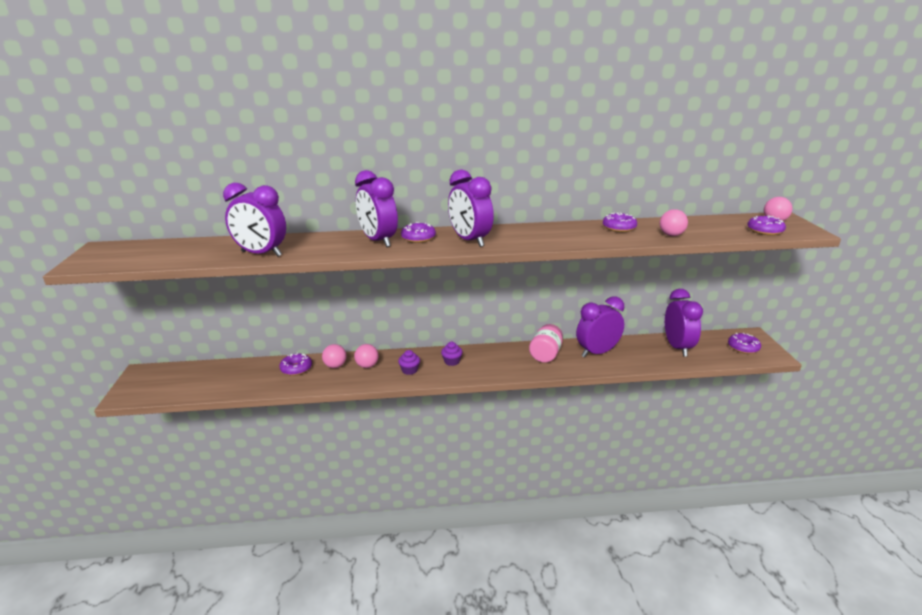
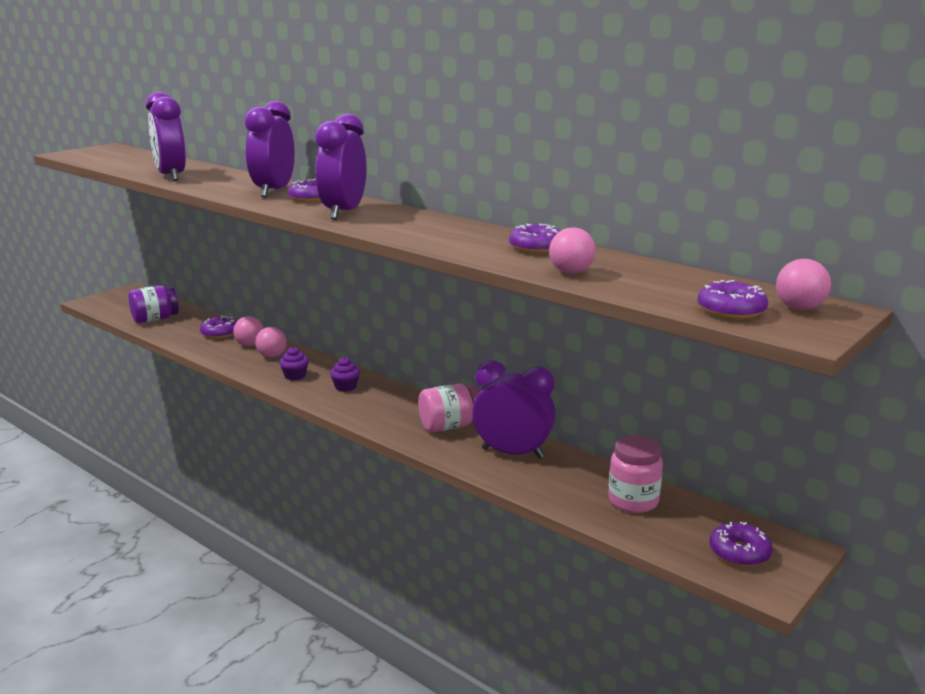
camera: 45 degrees right, 5 degrees down
purple clock [665,289,703,357] -> pink jar [608,436,663,513]
none -> purple jar [129,285,179,323]

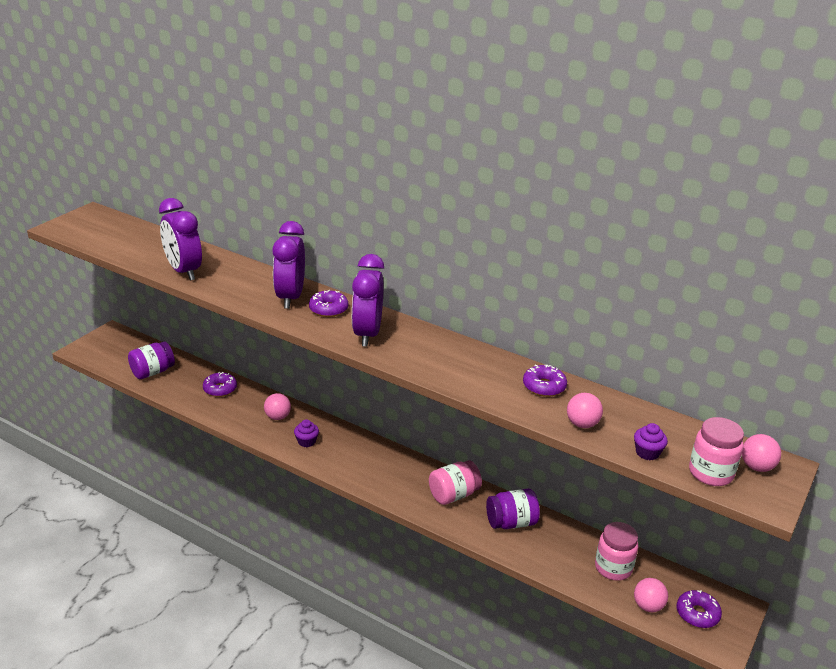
camera: 10 degrees left, 10 degrees up
pink ball [233,316,264,346] -> pink ball moved to [634,578,668,612]
purple cupcake [330,357,360,392] -> purple cupcake moved to [634,423,668,460]
purple clock [472,360,556,459] -> purple jar [486,489,540,529]
purple donut [698,280,768,320] -> pink jar [689,417,744,486]

